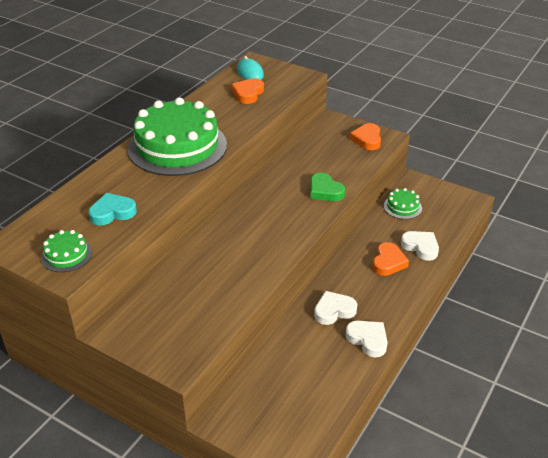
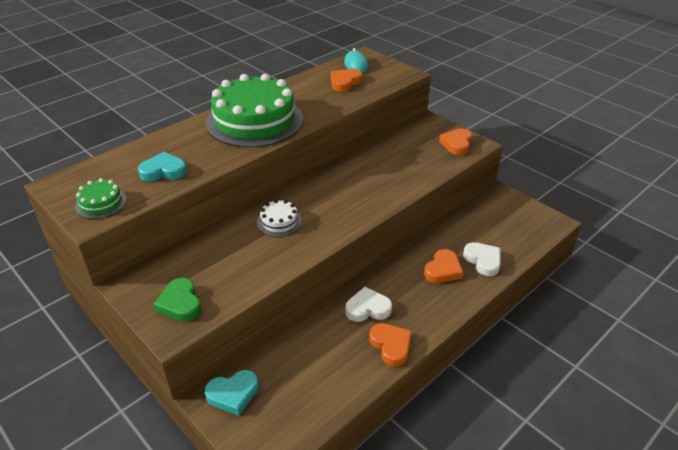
camera: 15 degrees right, 0 degrees up
green heart [311,173,345,201] -> green heart moved to [154,278,201,322]
white heart [345,321,387,357] -> orange heart [369,323,412,367]
green cake [384,188,422,219] -> none
none -> turquoise heart [205,370,259,415]
none -> white cake [257,199,302,237]

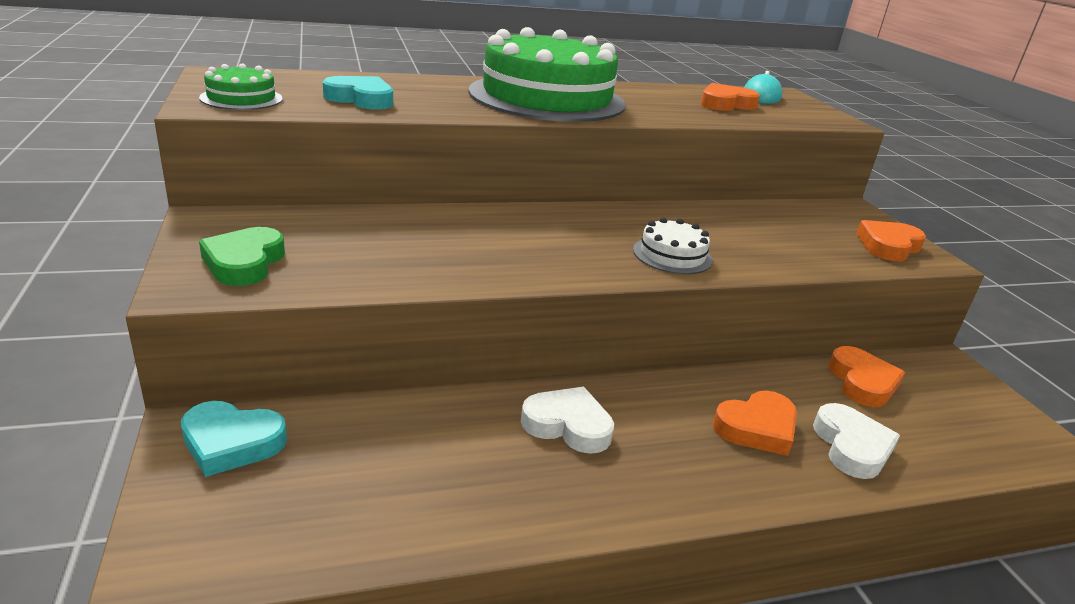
camera: 25 degrees right, 10 degrees down
white cake [257,199,302,237] -> white cake moved to [633,217,713,274]
orange heart [369,323,412,367] -> orange heart moved to [828,346,905,407]

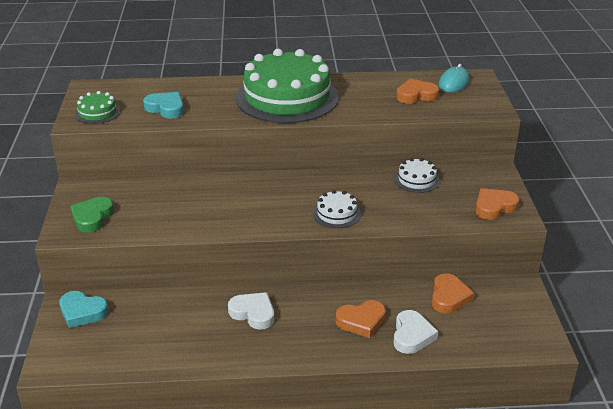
camera: 15 degrees right, 5 degrees up
none -> white cake [394,158,440,193]

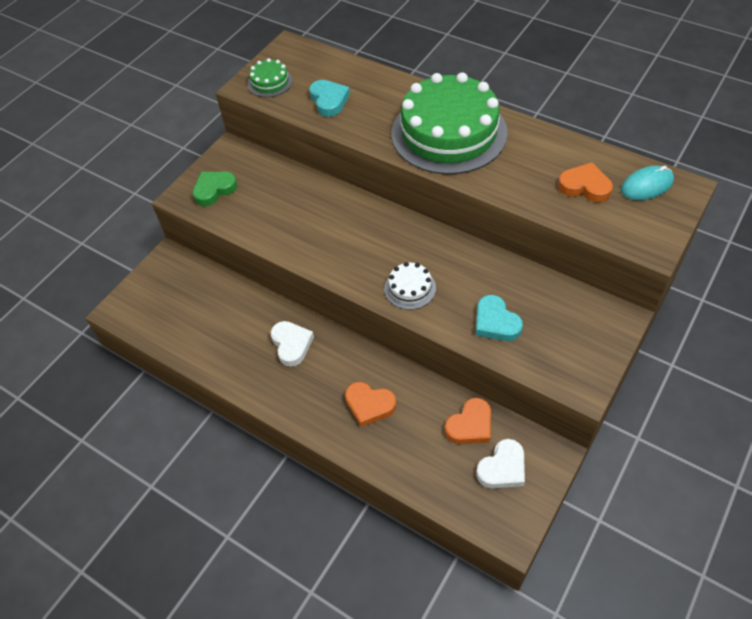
camera: 40 degrees right, 20 degrees up
turquoise heart [59,291,108,328] -> turquoise heart moved to [476,295,523,341]
white heart [393,310,438,354] -> white heart moved to [476,439,525,488]
white cake [394,158,440,193] -> none
orange heart [476,188,520,220] -> none

